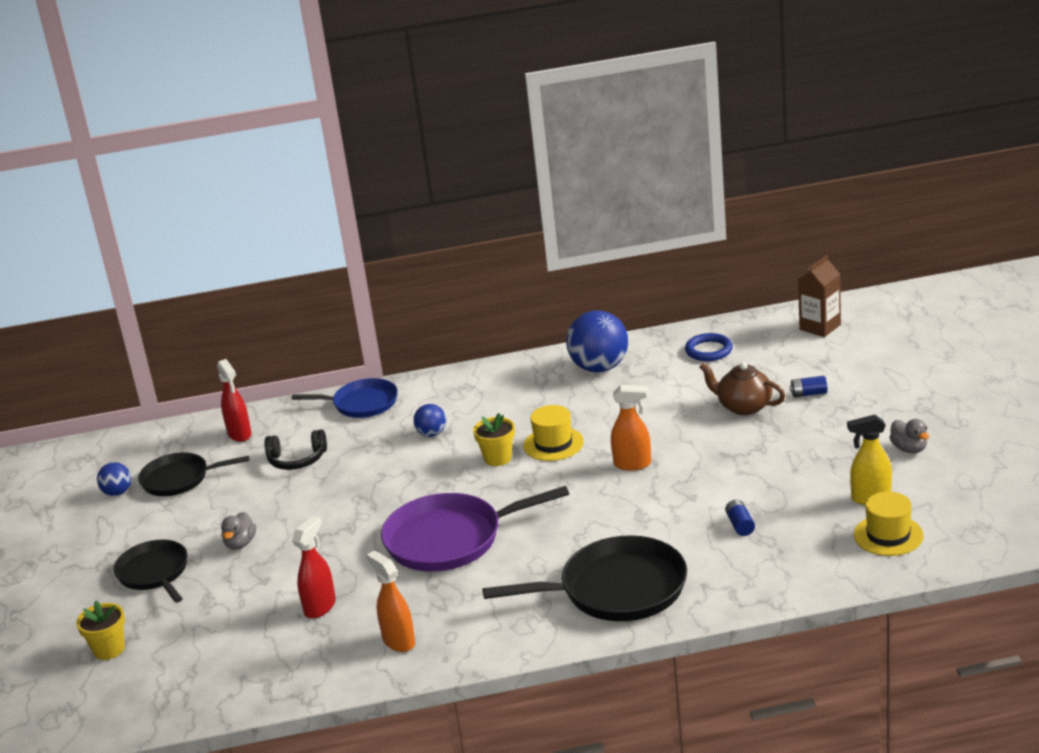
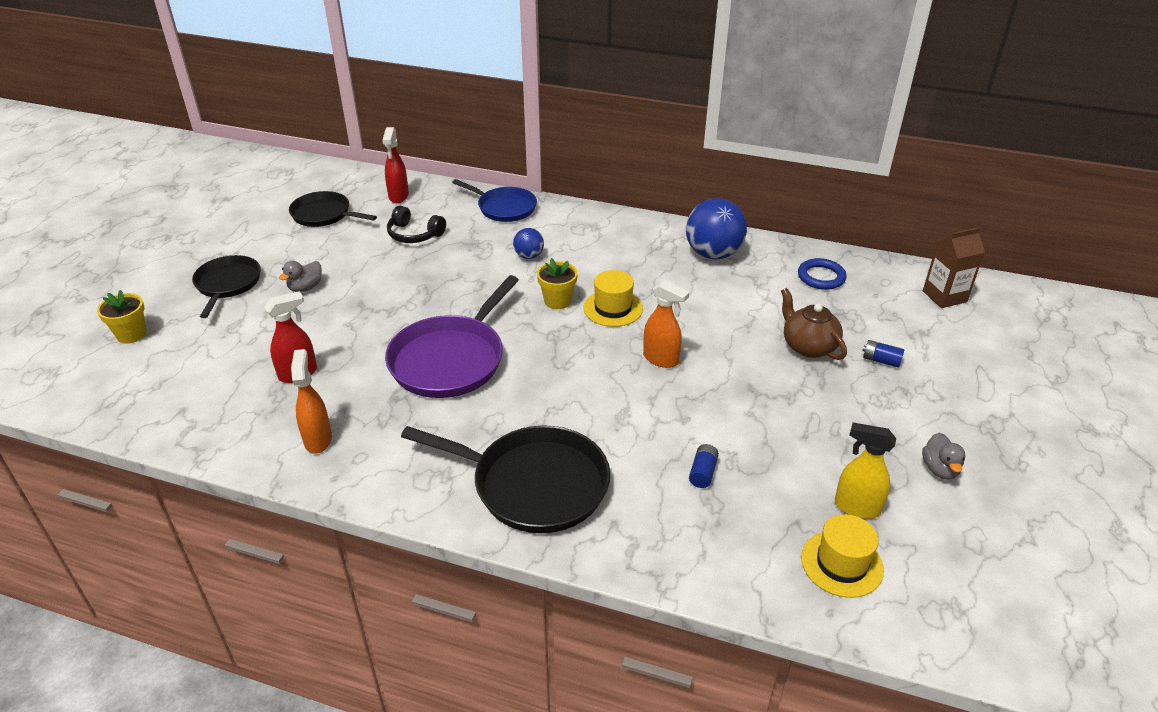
camera: 25 degrees right, 10 degrees up
blue ball [97,462,131,496] -> none
purple pan [381,486,569,572] -> purple pan turned 75 degrees counterclockwise [385,275,519,398]

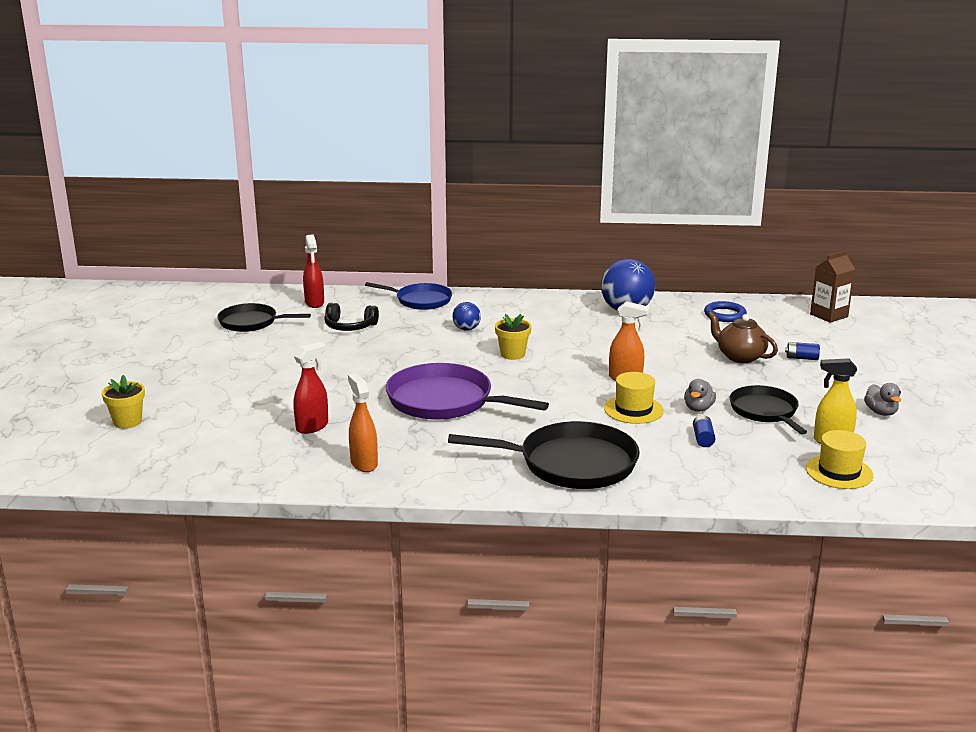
camera: 15 degrees left, 15 degrees down
black pan [192,255,261,318] -> black pan moved to [730,385,807,435]
grey duck [279,261,322,292] -> grey duck moved to [684,379,716,412]
purple pan [385,275,519,398] -> purple pan turned 105 degrees clockwise [386,363,549,420]
yellow hat [583,270,643,327] -> yellow hat moved to [604,372,664,424]

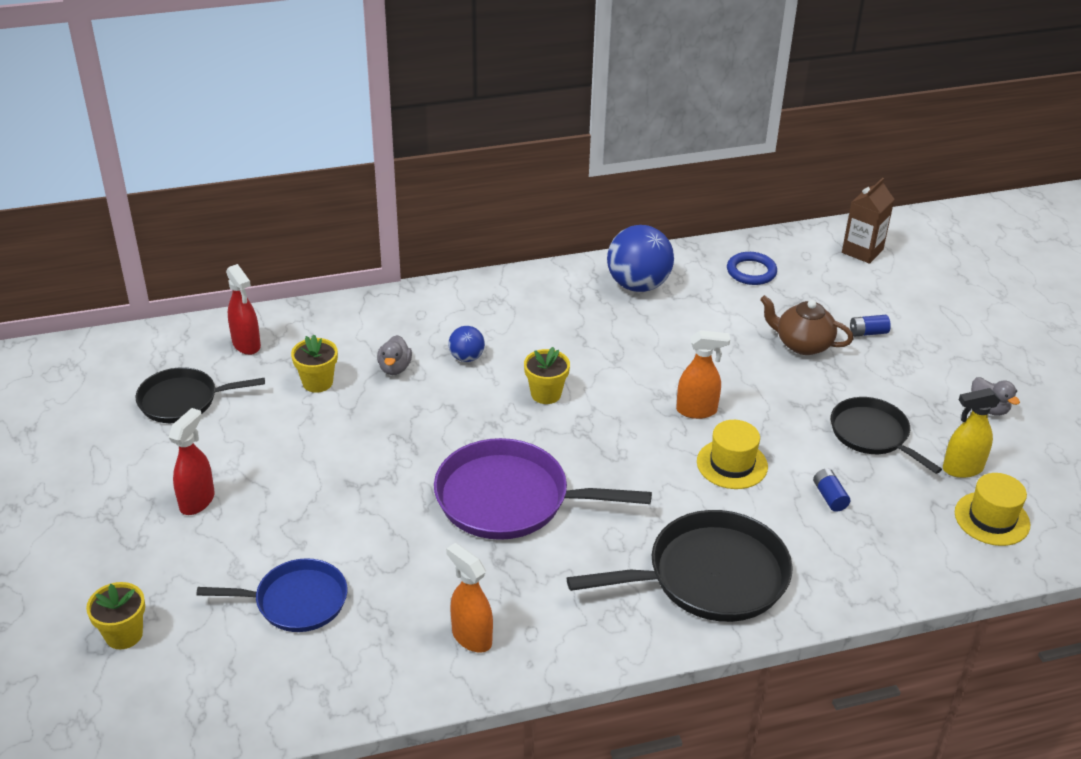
camera: 20 degrees left, 15 degrees up
red spray bottle [293,342,328,434] -> red spray bottle moved to [168,408,215,515]
black headphones [324,303,379,331] -> yellow flower pot [291,334,338,393]
blue pan [365,282,452,310] -> blue pan moved to [196,558,348,632]
grey duck [684,379,716,412] -> grey duck moved to [377,335,412,375]

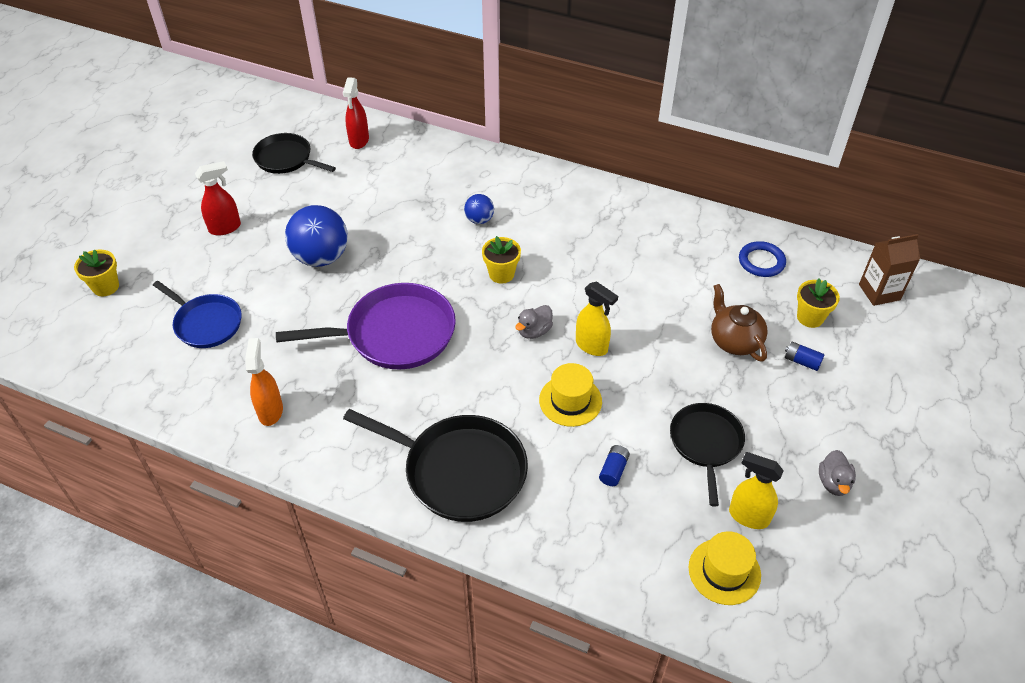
camera: 40 degrees right, 10 degrees up
yellow flower pot [291,334,338,393] -> yellow flower pot moved to [797,279,840,328]
grey duck [377,335,412,375] -> grey duck moved to [515,305,553,339]
purple pan [434,438,652,540] -> purple pan turned 120 degrees clockwise [276,283,456,369]
blue ball [607,225,674,292] -> blue ball moved to [285,205,348,267]
orange spray bottle [676,330,730,419] -> yellow spray bottle [576,281,618,356]

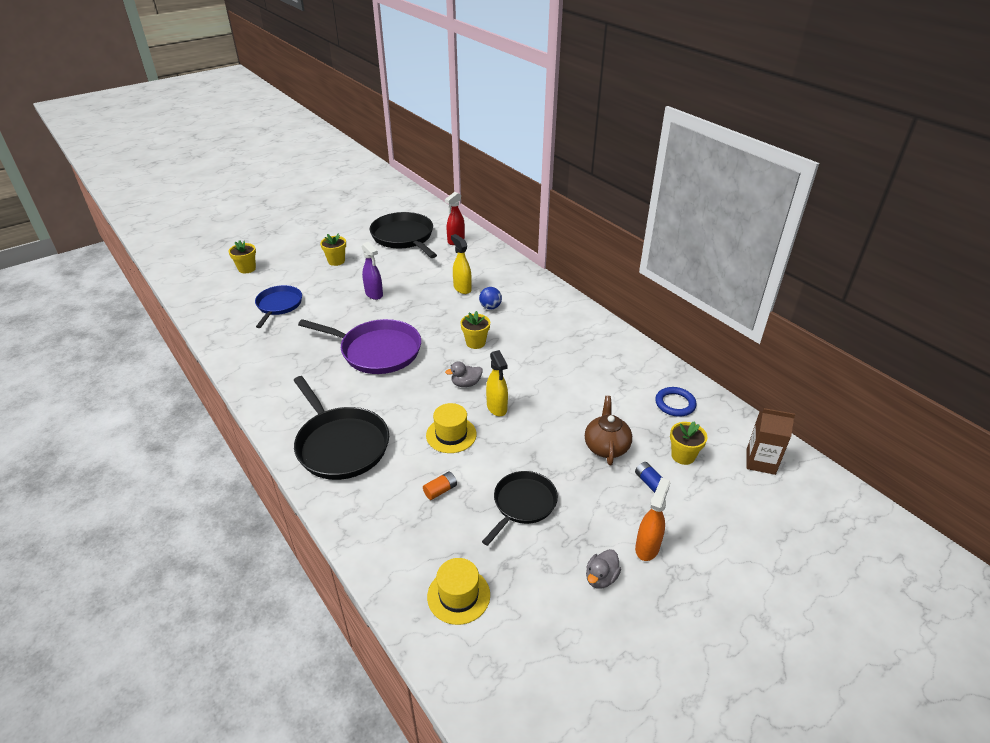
camera: 30 degrees right, 10 degrees down
blue pan [153,281,242,348] -> blue pan turned 150 degrees counterclockwise [255,285,302,328]
red spray bottle [195,161,241,236] -> yellow flower pot [320,234,346,266]
orange spray bottle [245,338,283,426] -> orange spray bottle moved to [635,478,670,561]
black pan [252,133,336,174] -> black pan [370,212,437,258], size x1.58
blue ball [285,205,348,267] -> purple spray bottle [362,242,383,300]
blue battery [599,445,630,486] -> orange battery [423,471,457,500]
yellow spray bottle [729,452,784,529] -> yellow spray bottle moved to [451,234,472,294]

